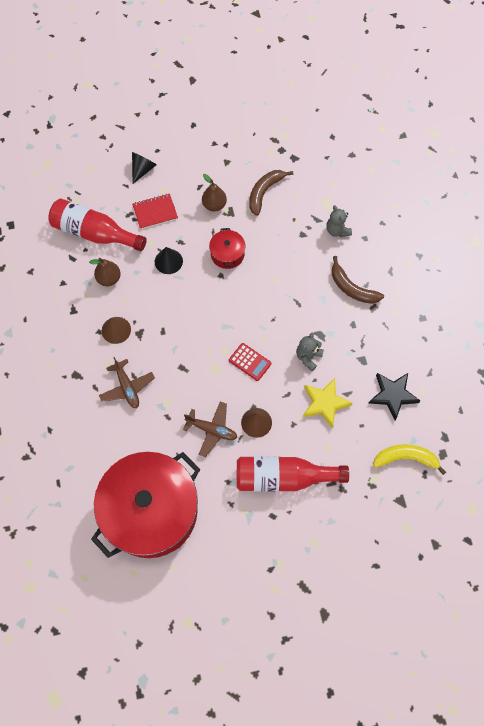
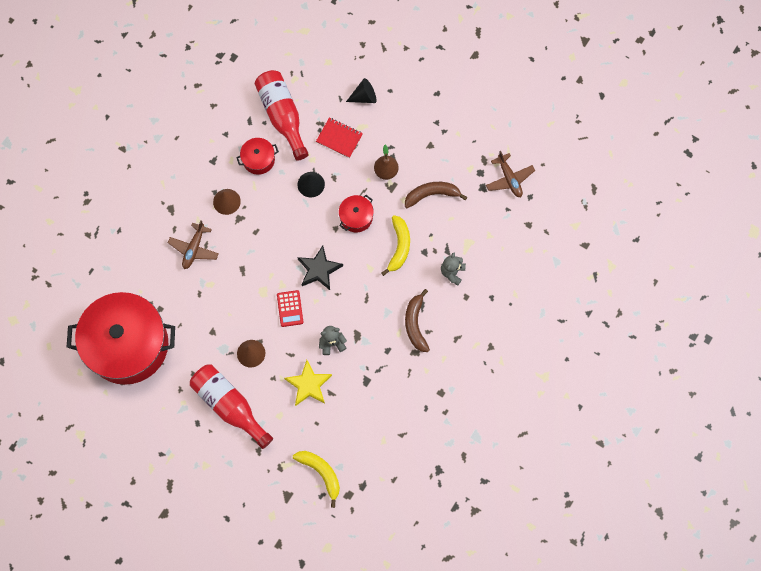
camera: 45 degrees right, 5 degrees up
brown pear [89,258,121,286] -> red pot [236,138,279,175]
brown plane [183,402,237,457] -> brown plane moved to [486,151,535,197]
black star [369,373,420,420] -> black star moved to [297,245,343,290]
none -> yellow banana [381,215,410,276]

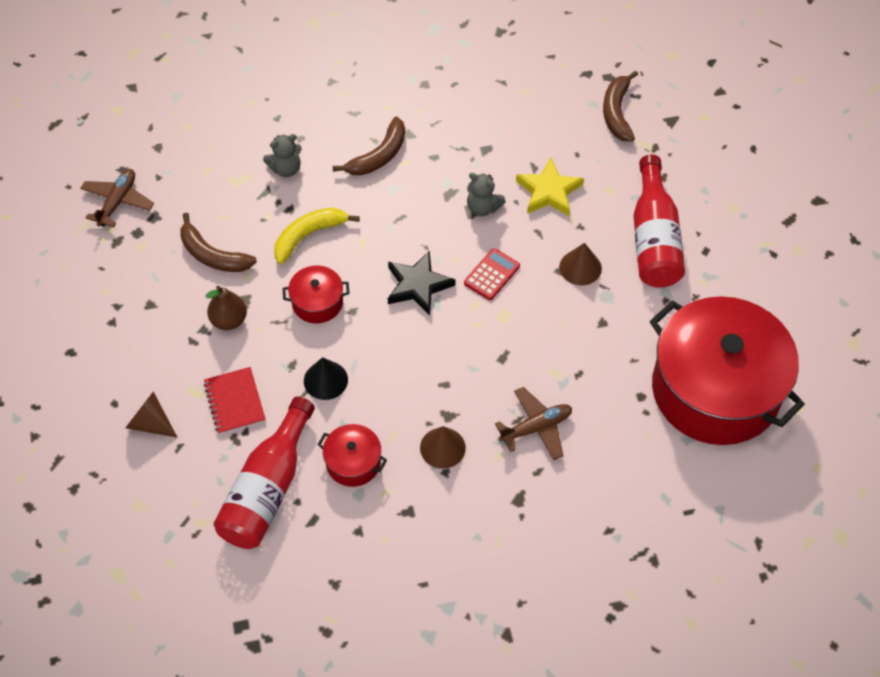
camera: 135 degrees left, 15 degrees down
yellow banana [293,451,340,508] -> brown banana [603,70,638,142]
black cone [346,78,376,103] -> brown cone [126,392,177,437]

